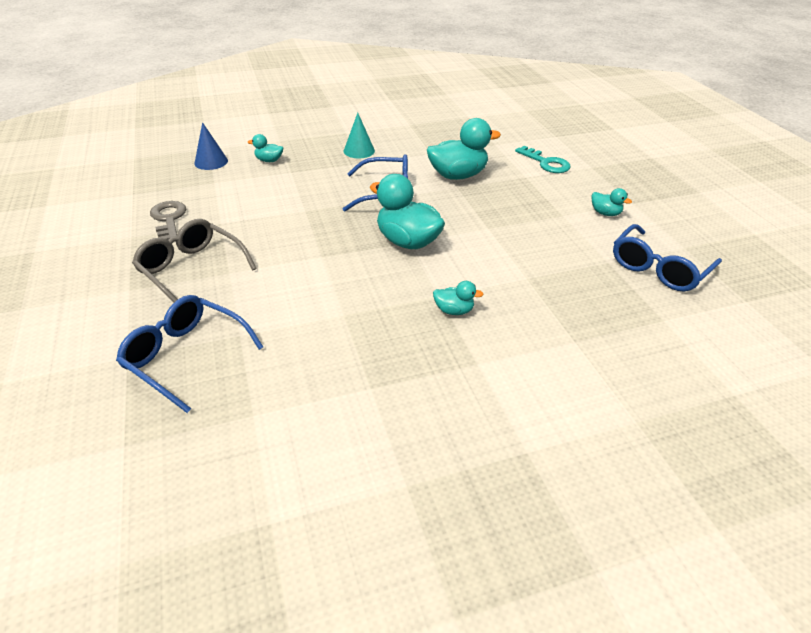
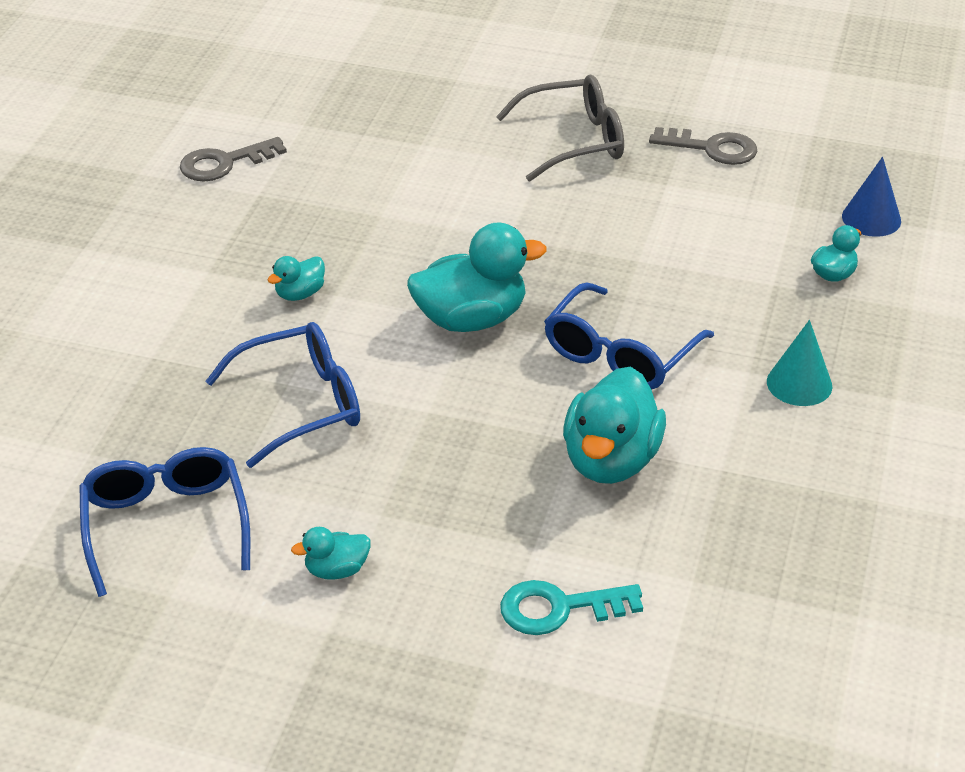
camera: 125 degrees right, 0 degrees up
blue glasses [116,295,263,413] -> blue glasses moved to [206,322,360,468]
none -> grey key [180,137,287,181]

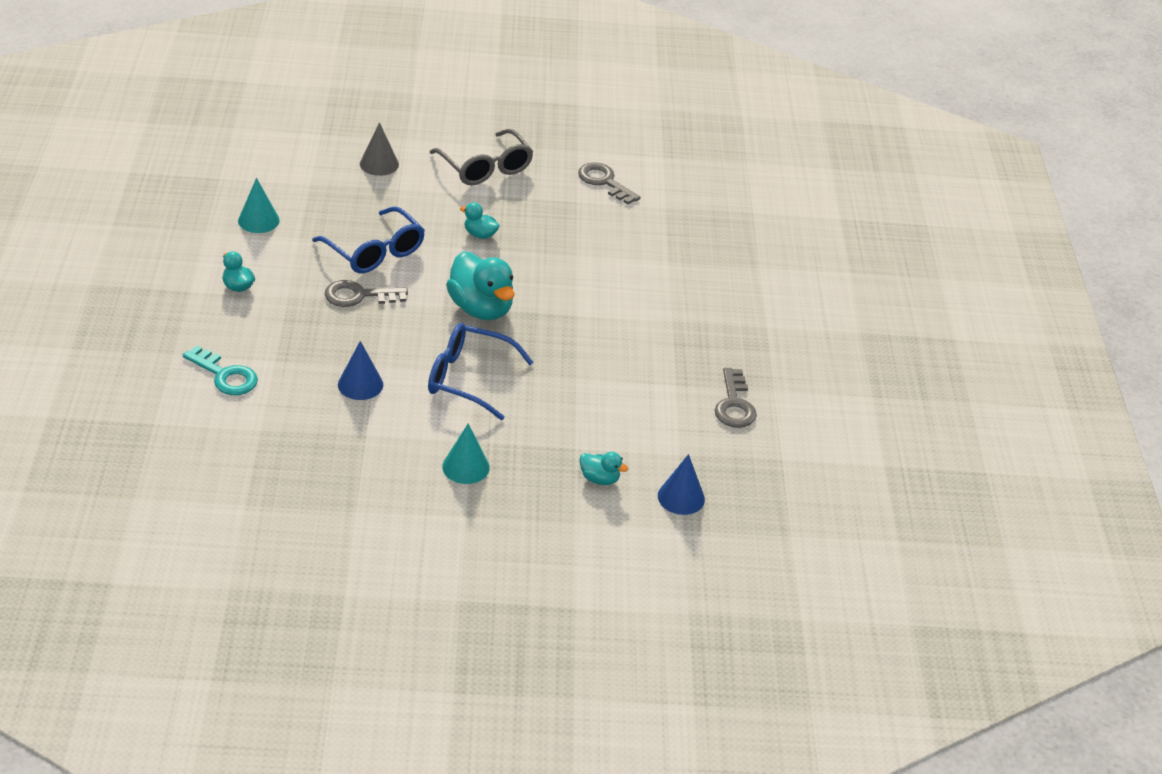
camera: 70 degrees right, 0 degrees up
blue glasses [79,447,250,597] -> turquoise cone [238,178,280,233]
grey glasses [496,75,624,182] -> grey glasses moved to [429,129,534,185]
turquoise key [500,580,643,635] -> turquoise key turned 150 degrees clockwise [183,346,258,395]
turquoise duck [563,367,666,484] -> blue cone [338,341,383,400]
none -> grey key [325,280,408,307]
none -> grey cone [360,122,399,176]

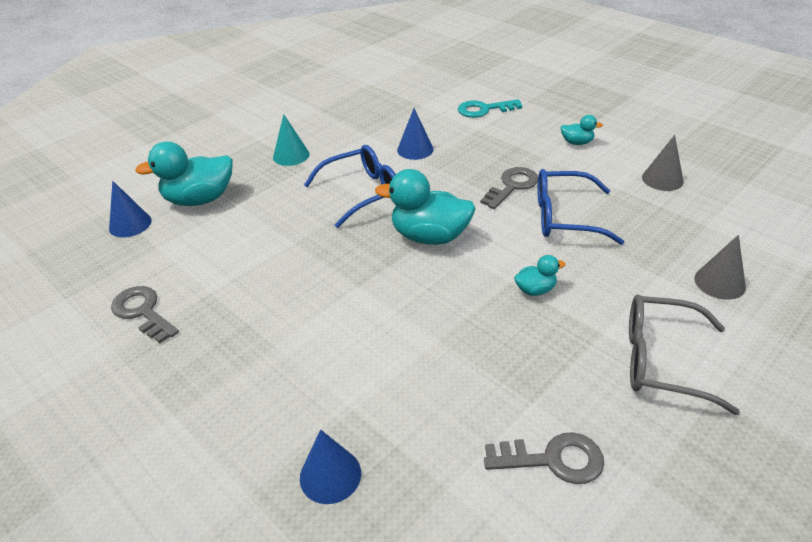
camera: 140 degrees right, 0 degrees up
turquoise cone [238,178,280,233] -> grey cone [642,135,684,191]
turquoise duck [579,452,628,485] -> turquoise duck [135,141,233,206], size x2.05
none -> blue cone [300,430,361,504]

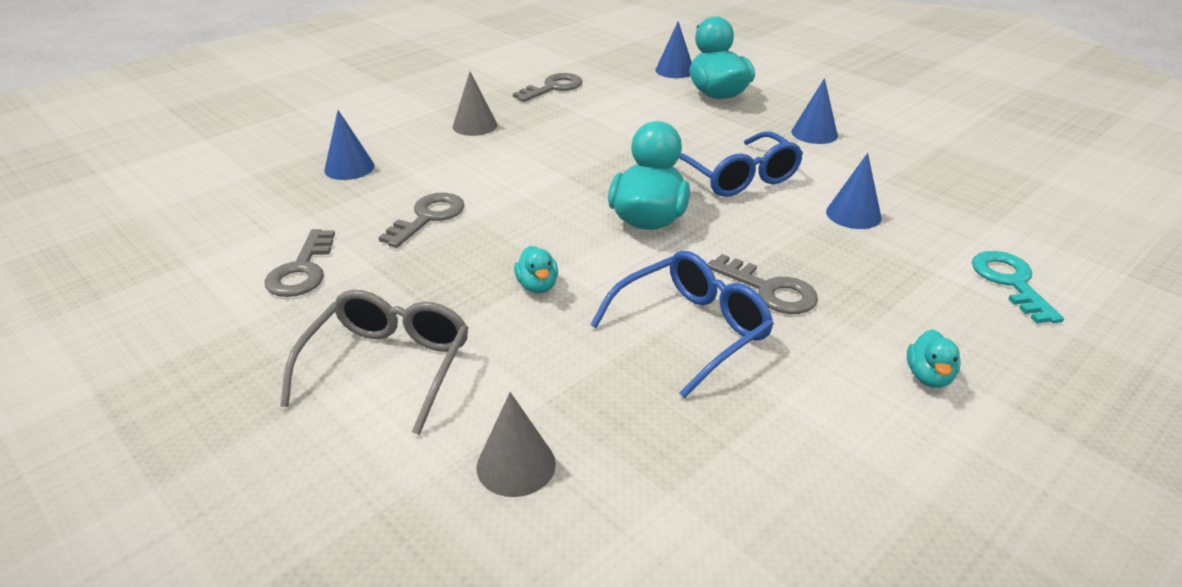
camera: 90 degrees right, 5 degrees down
turquoise cone [273,114,309,166] -> blue cone [791,78,838,144]
blue glasses [538,169,624,245] -> blue glasses turned 45 degrees clockwise [590,251,774,398]
grey cone [642,135,684,191] -> grey cone moved to [453,72,497,136]
none -> grey key [378,193,465,248]

